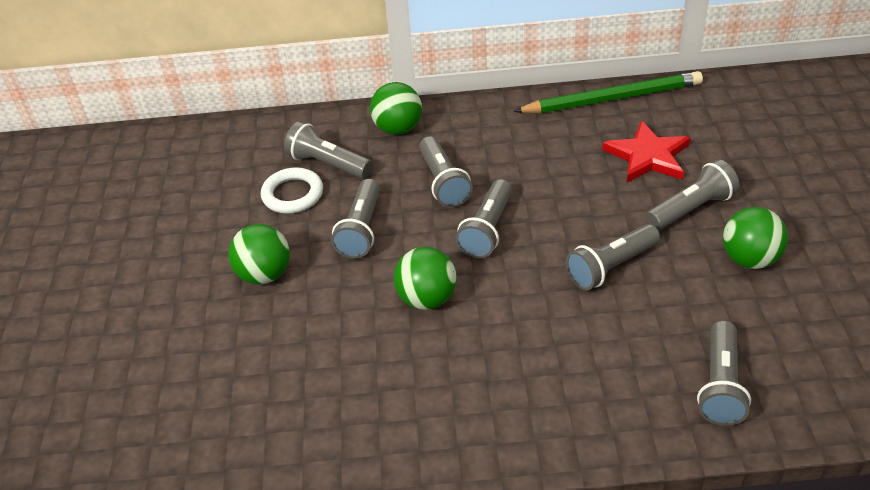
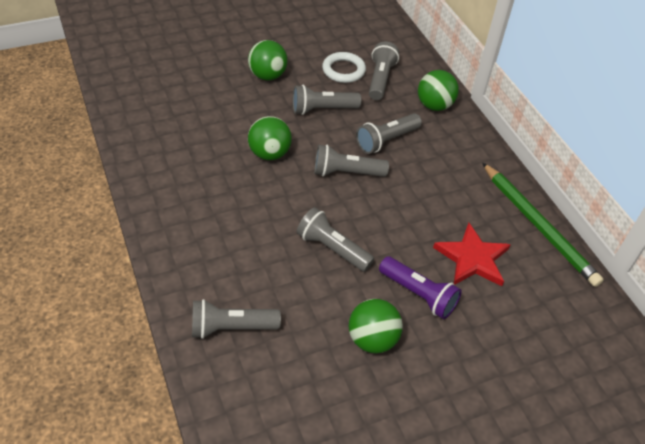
camera: 65 degrees right, 5 degrees up
grey flashlight [646,160,739,230] -> purple flashlight [379,256,462,319]

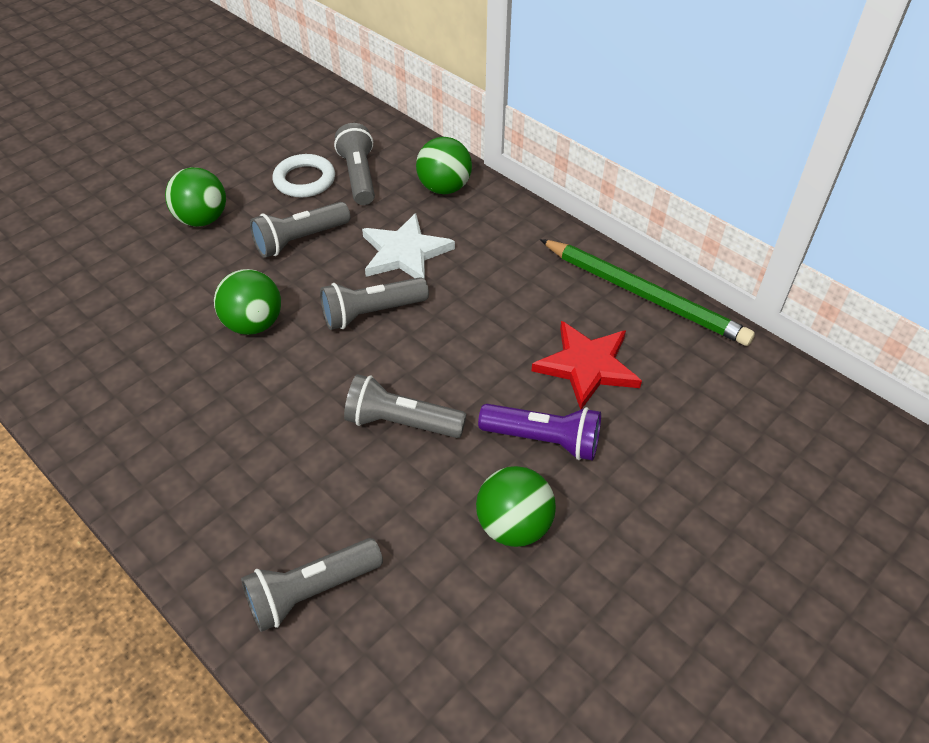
camera: 20 degrees left, 0 degrees up
grey flashlight [356,113,422,154] -> white star [362,213,455,279]

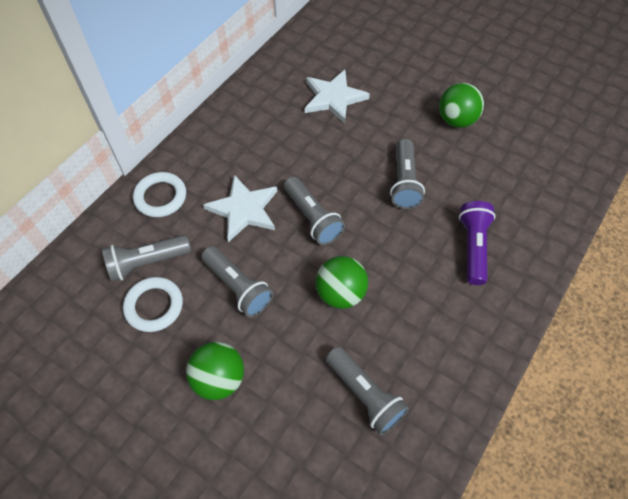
camera: 100 degrees left, 10 degrees up
grey flashlight [241,538,383,632] -> grey flashlight moved to [326,347,409,435]
green ball [416,137,472,194] -> white ring [133,172,186,217]
purple flashlight [478,404,601,460] -> purple flashlight moved to [459,201,496,285]
red star [531,321,642,410] -> white star [305,70,370,124]
green pencil [540,239,755,346] -> none

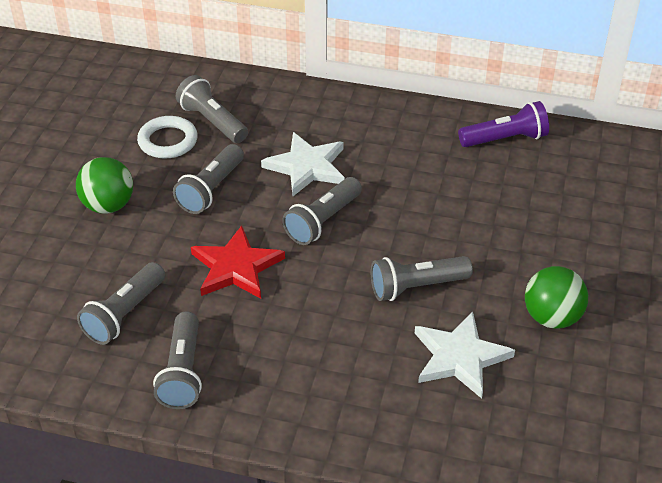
camera: 70 degrees right, 15 degrees down
white ring [133,172,186,217] -> none
white star [305,70,370,124] -> white star moved to [415,312,515,399]
green ball [316,256,368,309] -> red star [191,226,285,299]
purple flashlight [459,201,496,285] -> purple flashlight moved to [458,101,549,147]
none -> grey flashlight [153,311,202,409]

